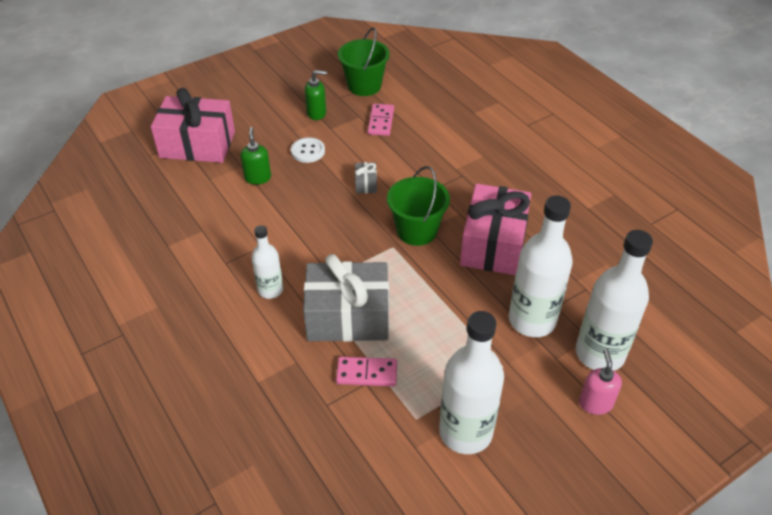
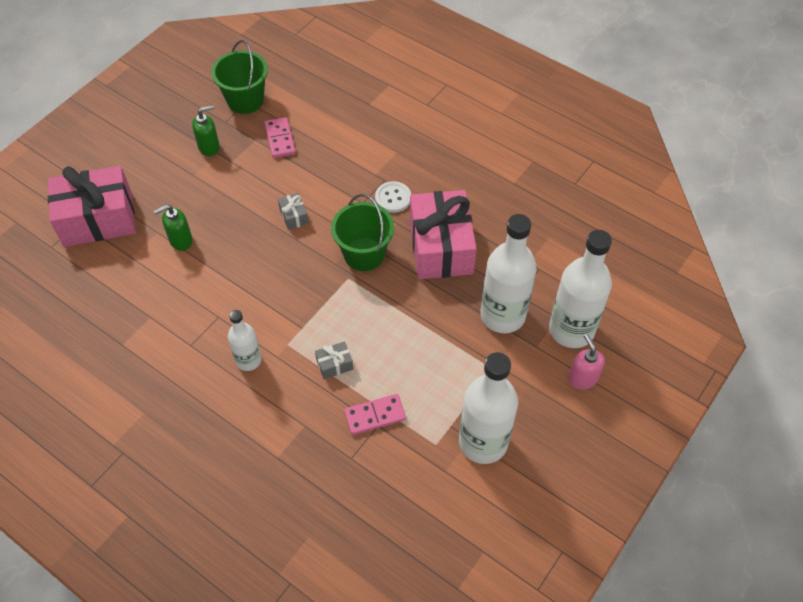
camera: 20 degrees left, 10 degrees up
green soap dispenser [240,127,271,185] -> green soap dispenser turned 90 degrees counterclockwise [154,204,193,251]
white button [291,137,325,163] -> white button moved to [375,181,411,213]
grey gift [303,254,389,342] -> grey gift [315,341,353,379], size x0.40

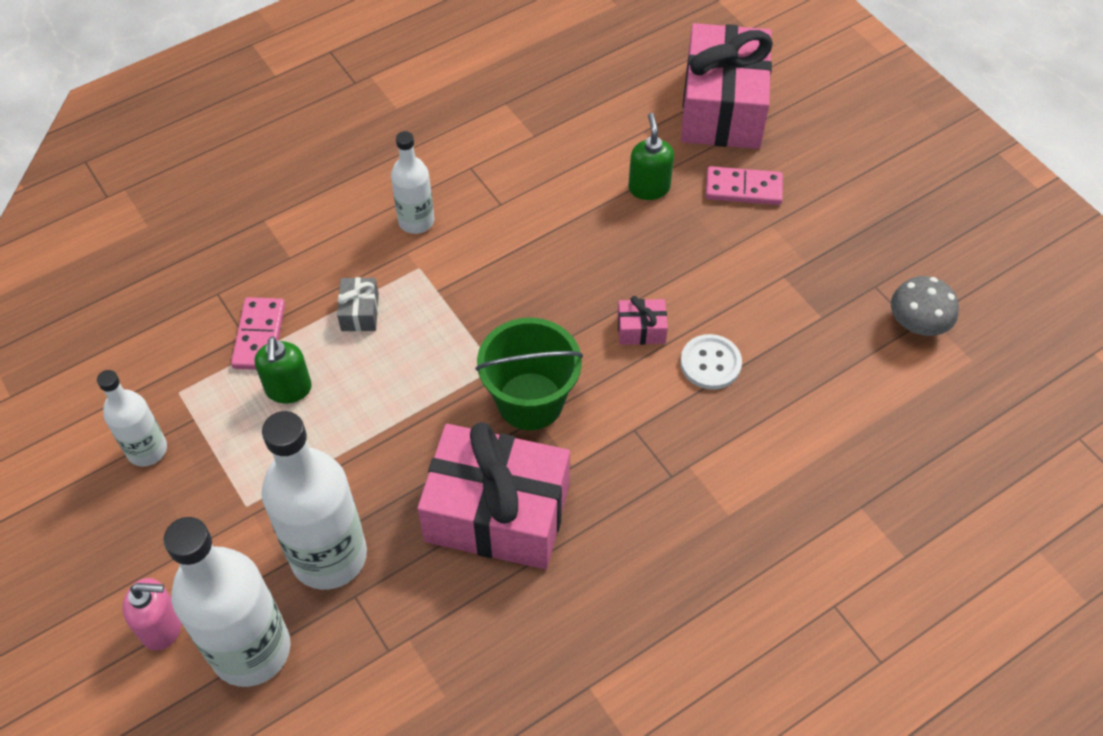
camera: 110 degrees right, 0 degrees up
green soap dispenser [192,105,220,156] -> green soap dispenser moved to [254,337,312,403]
green bucket [211,40,268,114] -> grey mushroom [891,276,959,336]
pink domino [265,117,296,158] -> pink domino moved to [706,166,783,205]
grey gift [278,193,309,230] -> pink gift [617,296,668,345]
white button [375,181,411,213] -> white button moved to [680,334,742,390]
white bottle [459,352,518,464] -> white bottle [97,370,167,466], size x0.55

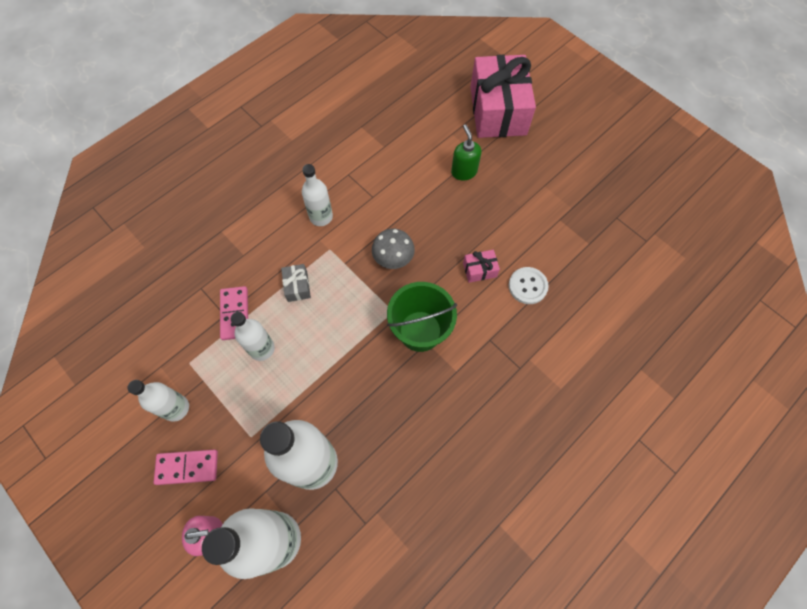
camera: 10 degrees left, 10 degrees up
green soap dispenser [254,337,312,403] -> white bottle [231,312,275,361]
pink gift [417,422,570,569] -> none
pink domino [706,166,783,205] -> pink domino moved to [154,450,218,485]
grey mushroom [891,276,959,336] -> grey mushroom moved to [372,229,415,269]

